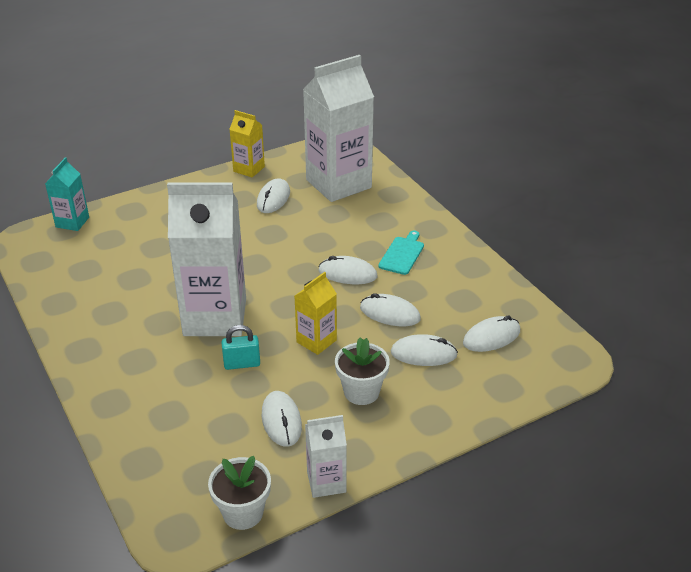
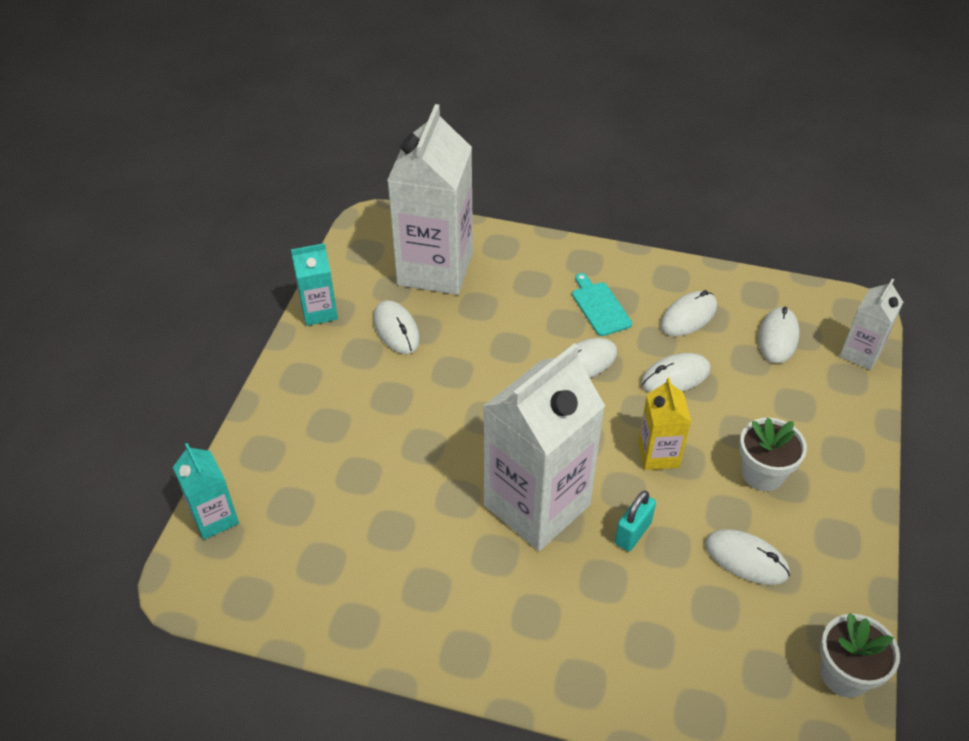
camera: 45 degrees left, 10 degrees up
yellow carton [229,110,265,177] -> turquoise carton [291,243,338,326]
white carton [305,415,347,498] -> white carton moved to [839,279,903,370]
white mouse [391,334,458,366] -> white mouse moved to [660,290,717,336]

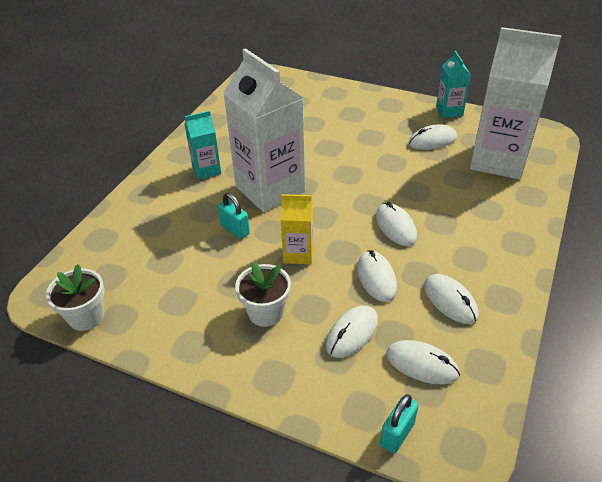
camera: 100 degrees right, 5 degrees down
turquoise carton [173,443,239,540] -> turquoise carton moved to [184,111,221,180]
turquoise cutting board [572,273,632,336] -> none
white mouse [705,529,790,585] -> white mouse moved to [326,305,378,358]
white carton [839,279,903,370] -> turquoise padlock [380,394,419,454]

